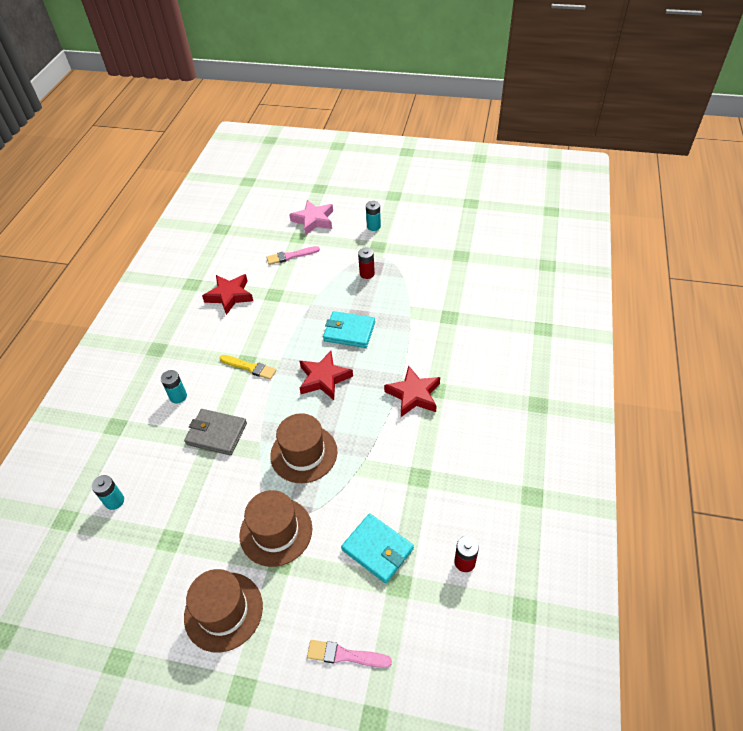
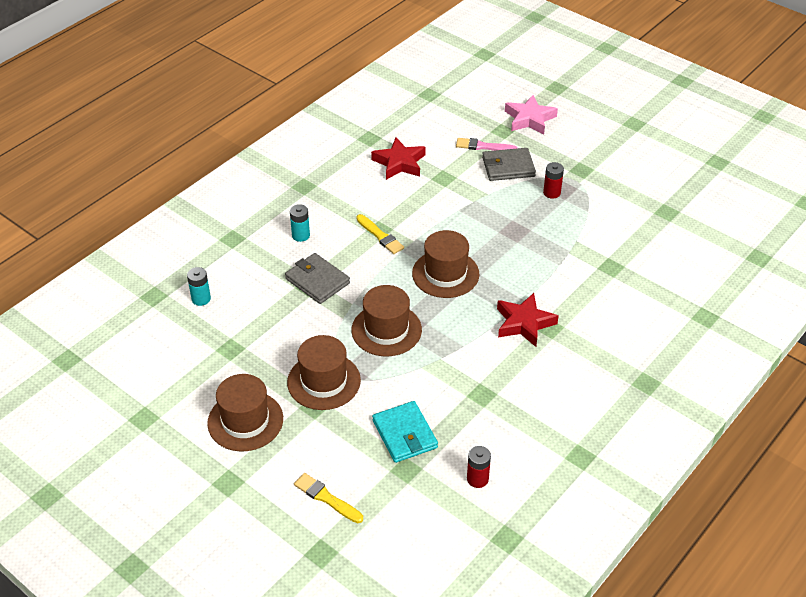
camera: 25 degrees right, 5 degrees down
red star [300,351,353,400] -> brown hat [412,230,479,298]
pink brush [307,640,392,668] -> yellow brush [294,473,363,523]
turquoise wallet [323,311,375,348] -> none
turquoise battery [366,201,381,231] -> none
none -> grey wallet [482,148,536,181]

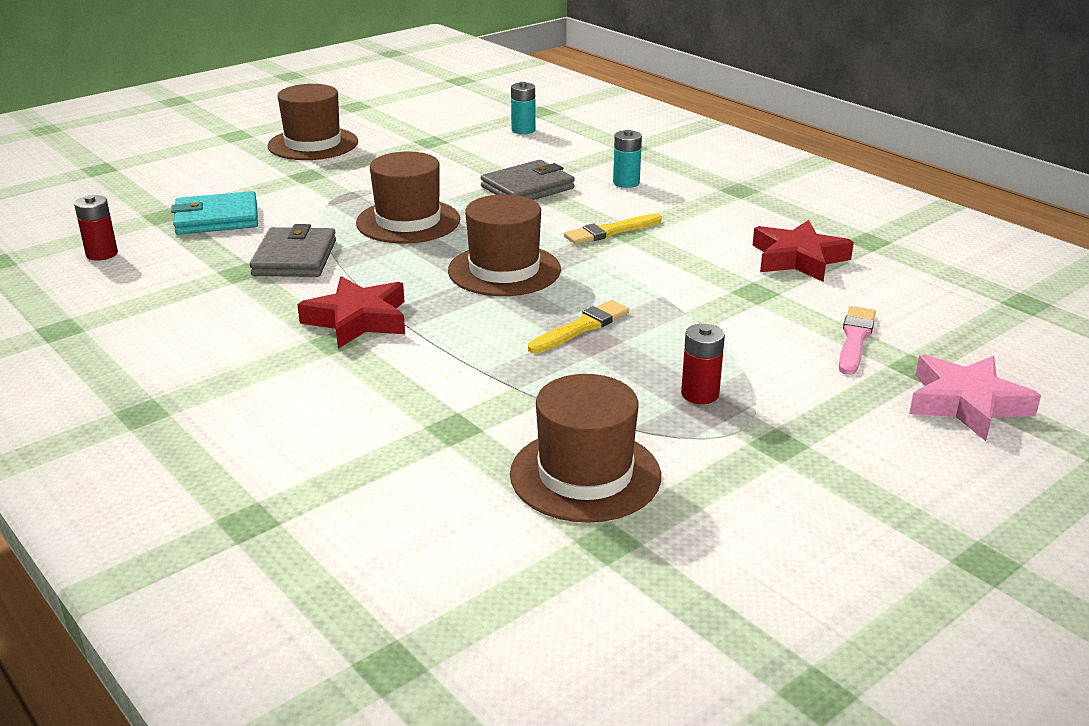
camera: 100 degrees right, 15 degrees down
brown hat [287,335,361,410] -> brown hat moved to [510,374,661,523]
yellow brush [294,473,363,523] -> yellow brush moved to [528,300,629,353]
grey wallet [482,148,536,181] -> grey wallet moved to [250,224,336,277]

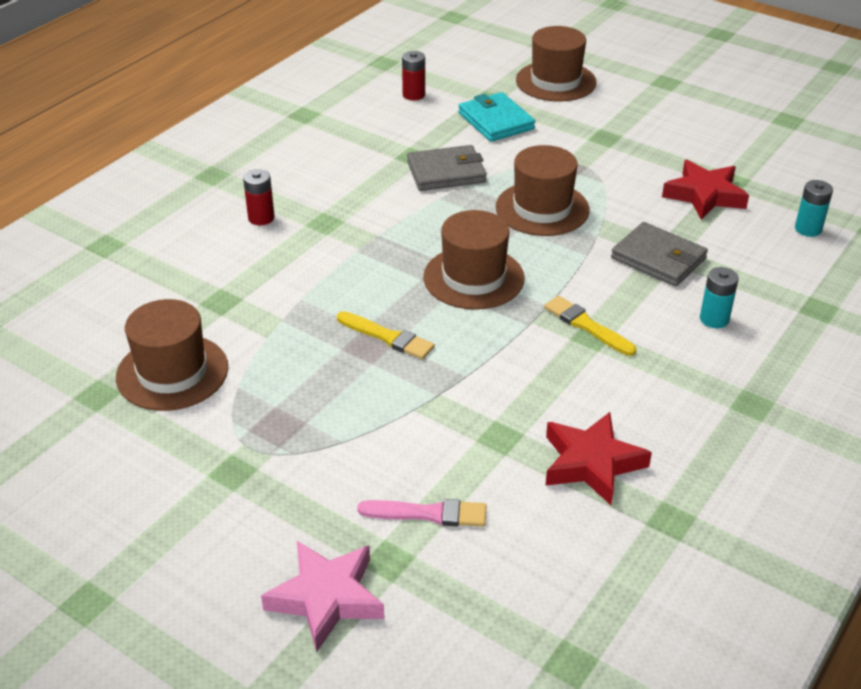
camera: 75 degrees right, 10 degrees up
brown hat [268,84,358,160] -> brown hat moved to [516,26,596,102]
red star [297,276,405,349] -> red star moved to [662,160,749,220]
red battery [681,324,725,404] -> red battery moved to [243,169,275,225]

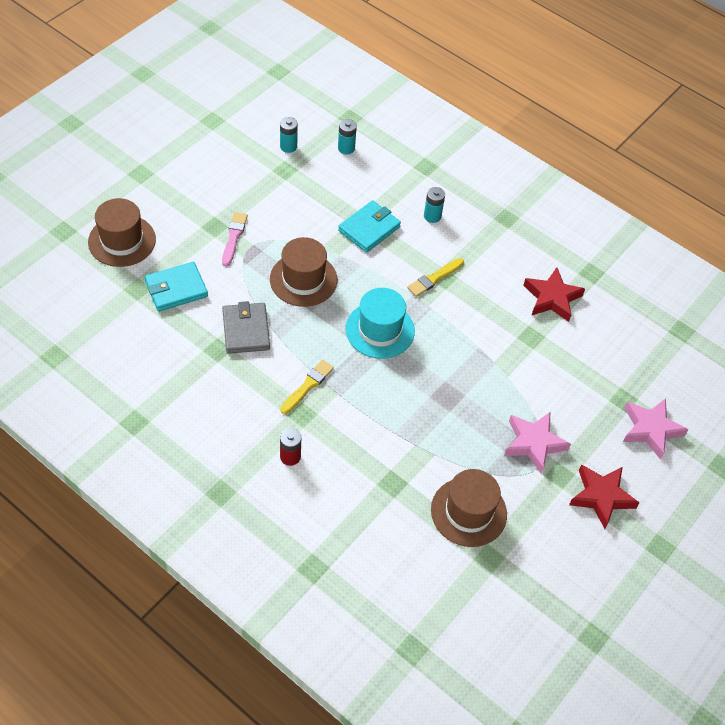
camera: 90 degrees left, 15 degrees up
yellow brush [337,311,435,360] -> yellow brush moved to [280,360,334,414]
pink brush [357,499,487,527] -> pink brush moved to [222,212,248,266]
red battery [402,51,425,101] -> none
brown hat [423,210,525,310] -> turquoise hat [346,288,415,359]
grey wallet [611,222,708,287] -> turquoise wallet [338,200,401,253]
red star [662,160,749,220] -> red star moved to [569,464,640,529]
none -> turquoise battery [280,117,298,153]
none -> pink star [504,412,571,474]

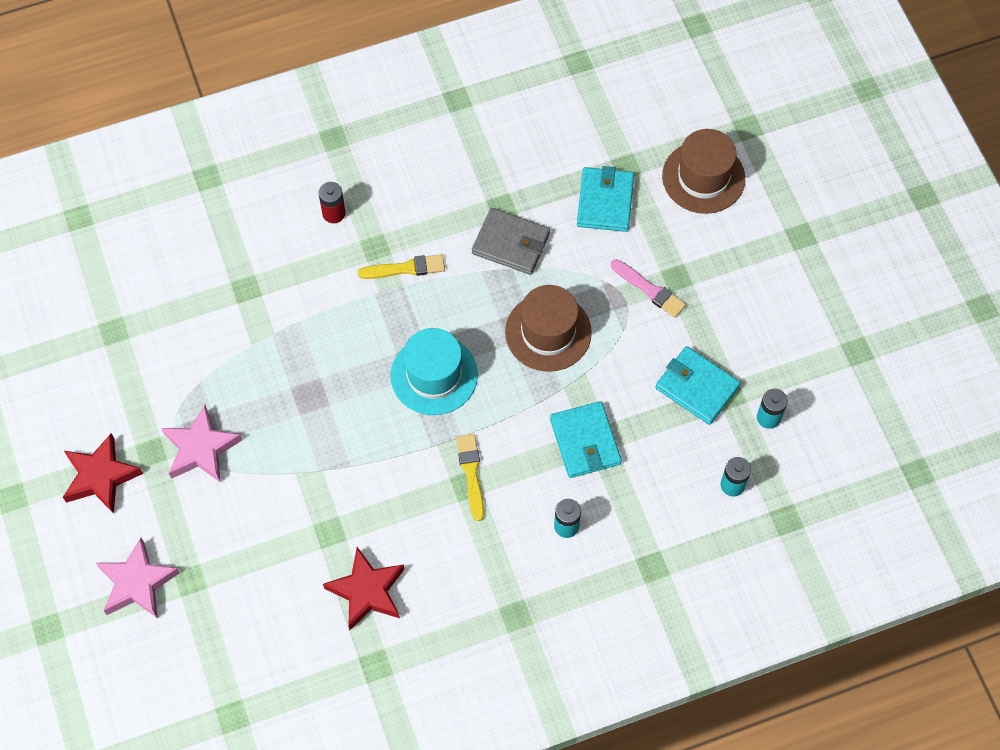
camera: 125 degrees right, 10 degrees up
yellow brush [280,360,334,414] -> yellow brush turned 75 degrees counterclockwise [358,254,445,279]
brown hat [431,469,507,547] -> none
none -> turquoise wallet [655,346,741,425]

